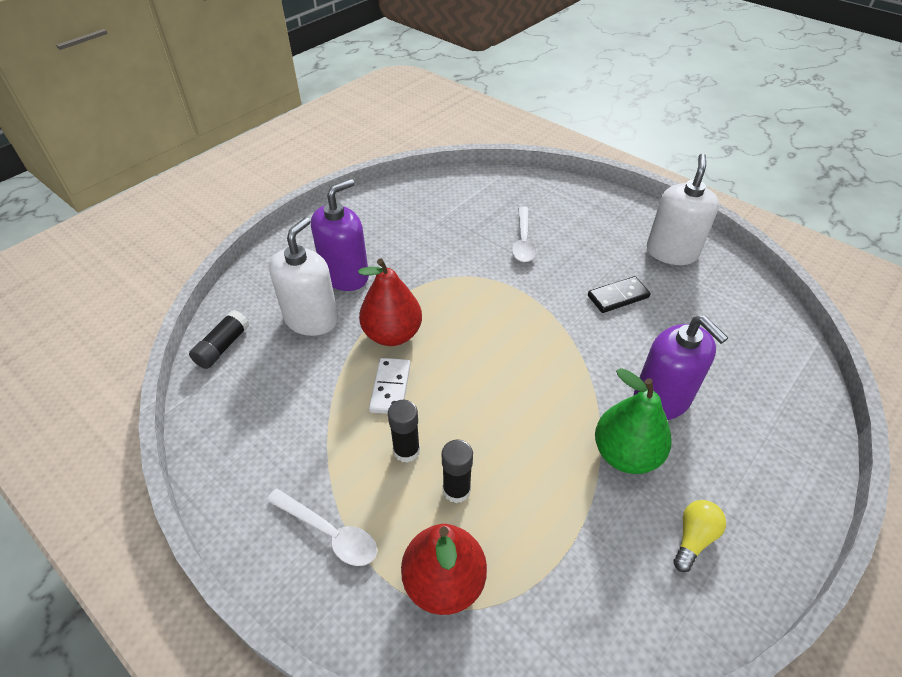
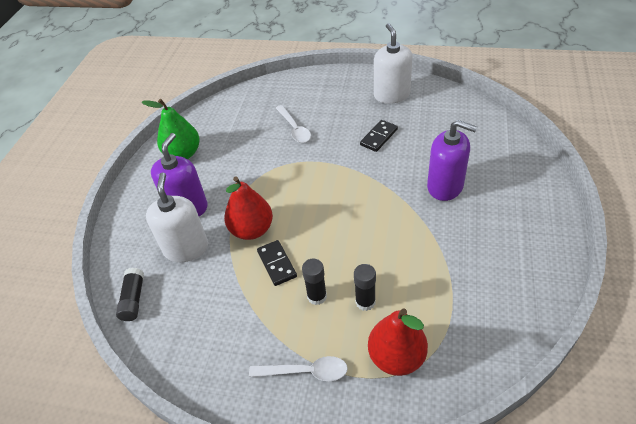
camera: 25 degrees left, 0 degrees up
white domino [369,358,411,414] -> black domino [257,240,297,286]
green pear [595,368,672,474] -> green pear moved to [142,99,200,159]
yellow light bulb [673,500,726,572] -> none

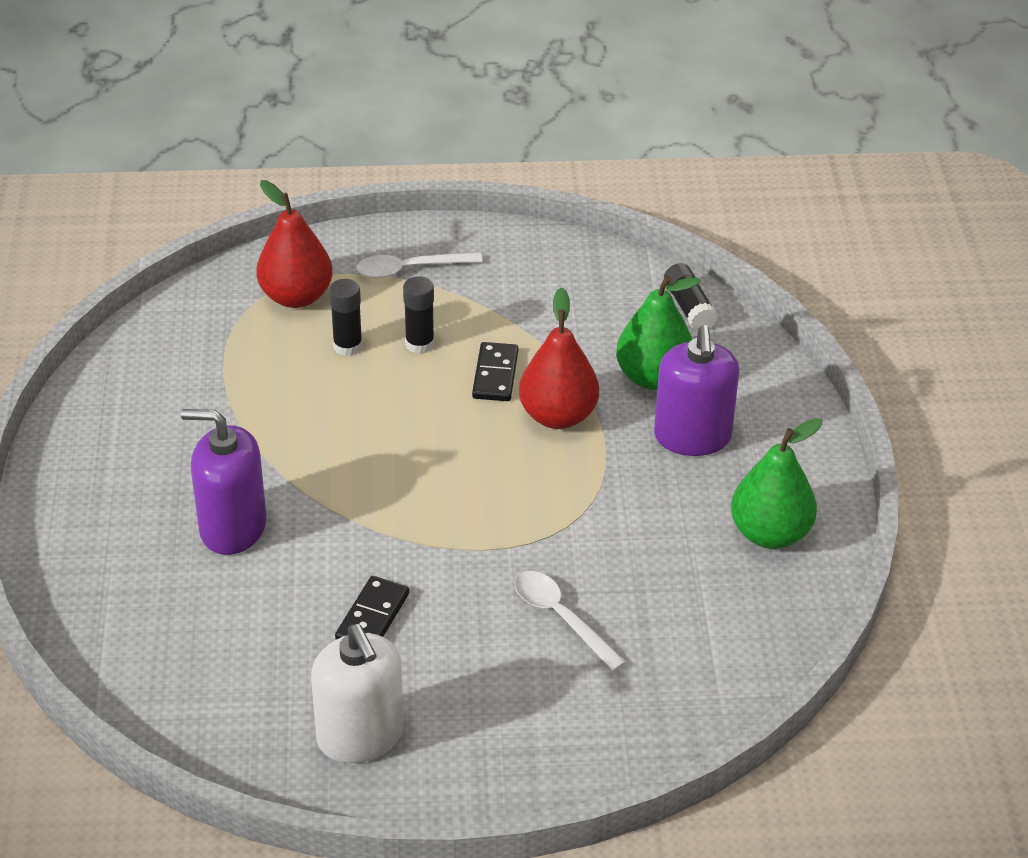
camera: 160 degrees right, 5 degrees down
white soap dispenser [146,173,208,262] -> green pear [616,275,701,390]
black domino [257,240,297,286] -> black domino turned 45 degrees clockwise [472,342,518,401]

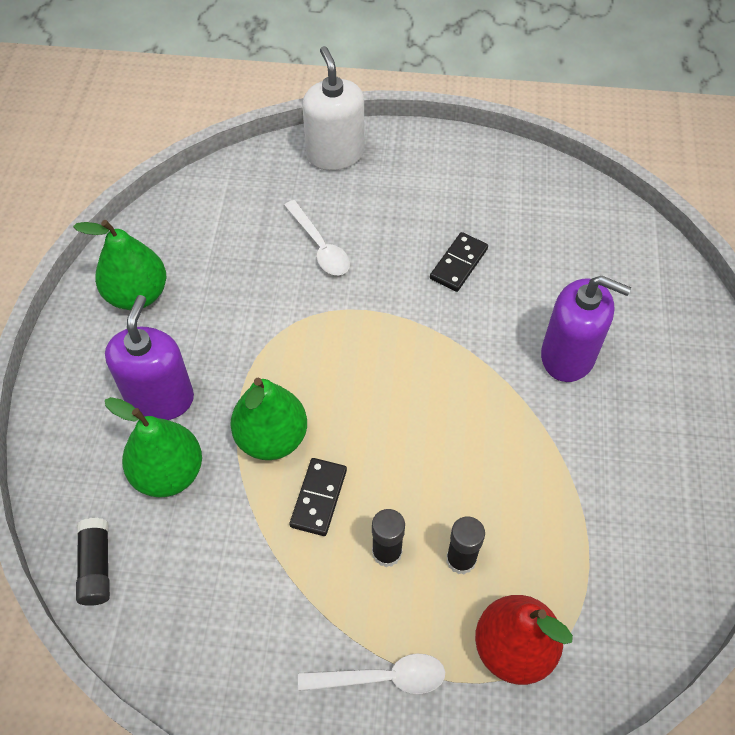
camera: 170 degrees left, 15 degrees up
white soap dispenser [311,624,404,763] -> white soap dispenser moved to [302,46,364,171]
red pear [519,287,599,429] -> green pear [231,378,307,460]

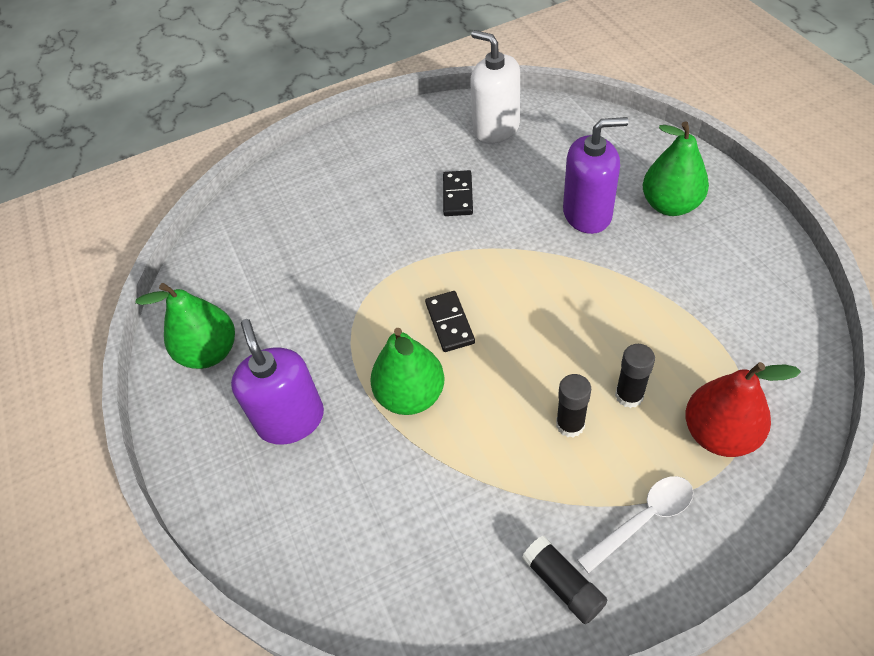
camera: 25 degrees left, 5 degrees down
black glue stick [76,518,110,606] -> black glue stick moved to [522,536,608,624]
green pear [105,397,202,497] -> green pear moved to [643,121,709,216]
white spoon [284,200,350,275] -> none
black domino [290,458,347,536] -> black domino moved to [425,291,475,352]
white soap dispenser [302,46,364,171] -> white soap dispenser moved to [470,30,520,144]

